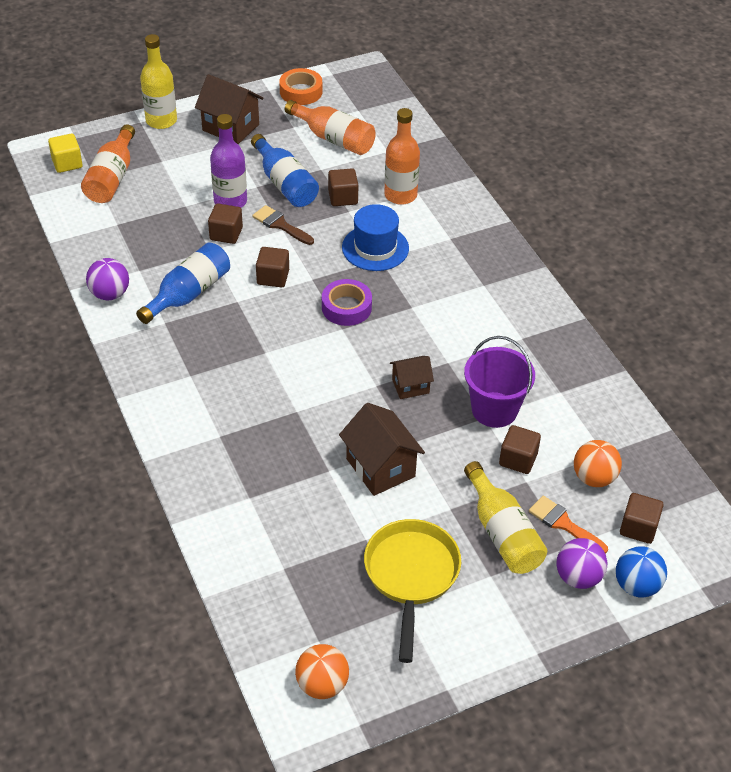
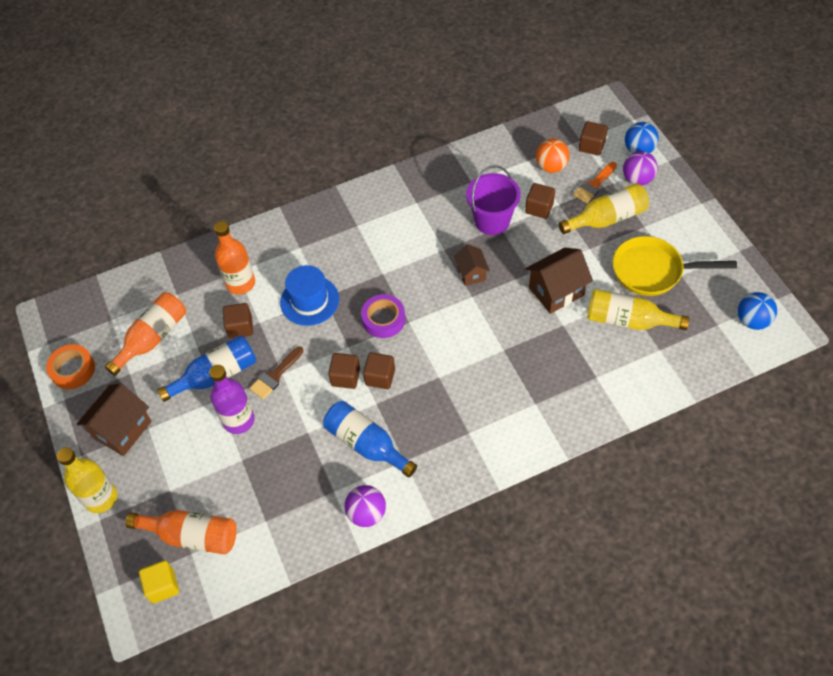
camera: 85 degrees left, 10 degrees up
brown cube [208,204,243,244] -> brown cube moved to [363,352,395,389]
orange ball [295,644,349,699] -> blue ball [738,292,777,330]
none -> yellow bottle [587,289,690,330]

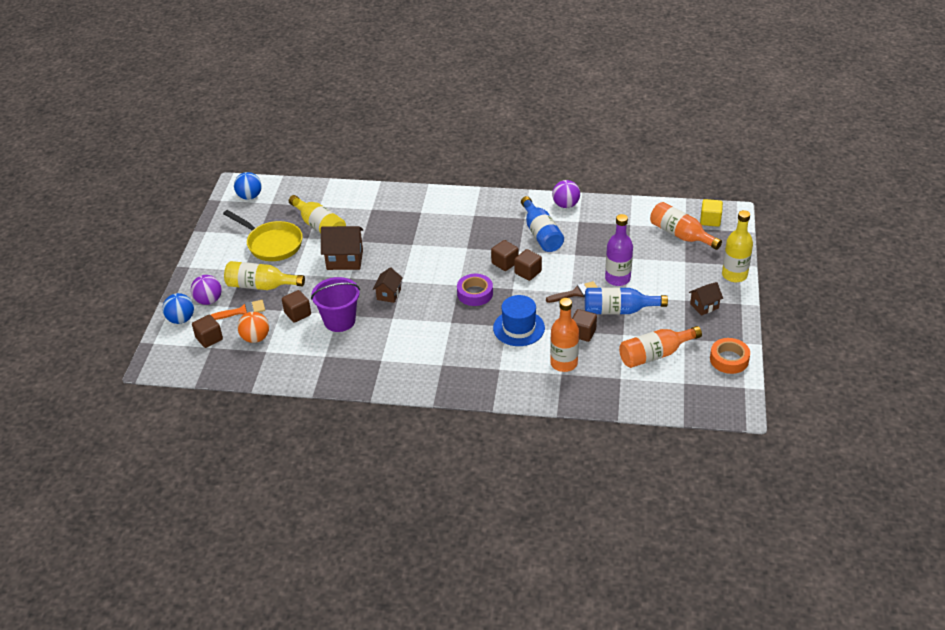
camera: 150 degrees left, 15 degrees down
brown house [76,383,152,456] -> brown house [689,282,723,316], size x0.60

